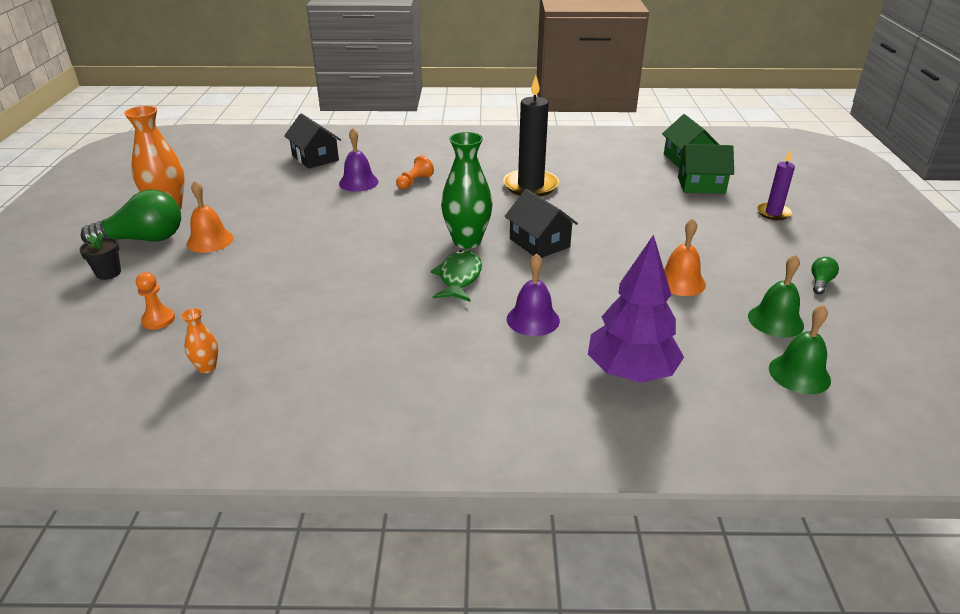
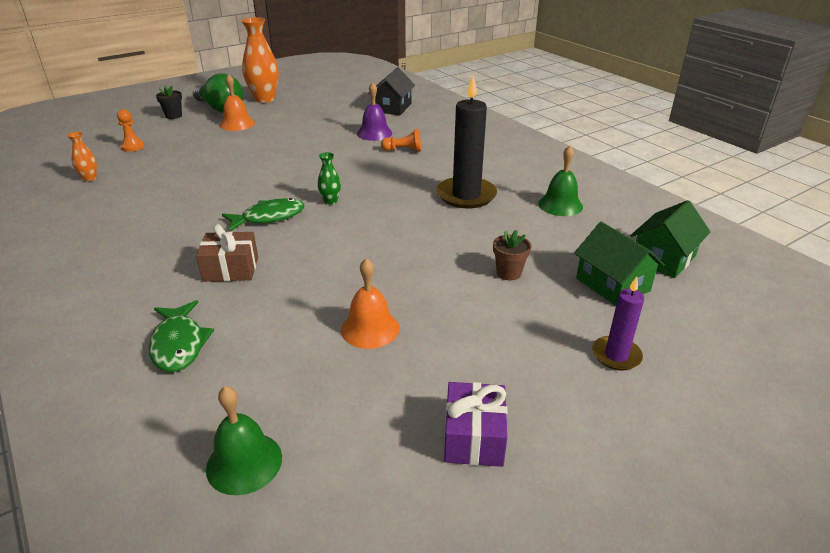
camera: 55 degrees right, 0 degrees up
green vase [441,132,492,249] -> green vase [317,152,341,205], size x0.48
black house [505,189,578,258] -> none
purple bell [507,253,560,336] -> brown gift [196,224,258,282]
purple tree [588,235,684,382] -> green fish [149,300,214,372]
green bell [748,255,804,337] -> green bell moved to [538,145,583,216]
green light bulb [811,257,839,294] -> purple gift [444,382,508,467]
none -> brown flower pot [493,230,531,280]

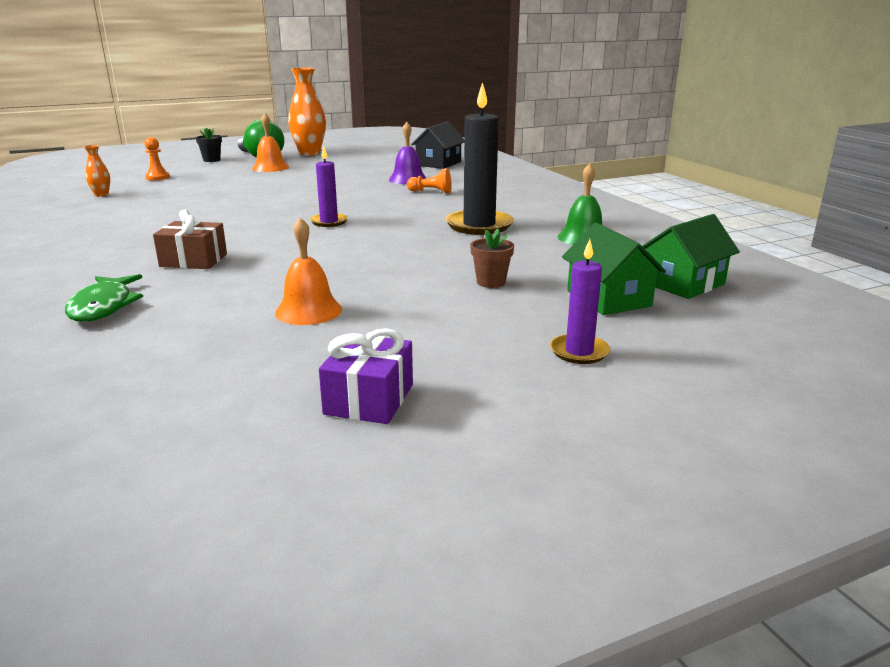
camera: 10 degrees right, 10 degrees down
green bell [206,386,282,495] -> none
green fish [222,198,305,231] -> none
green vase [317,152,341,205] -> purple candle [310,146,348,227]

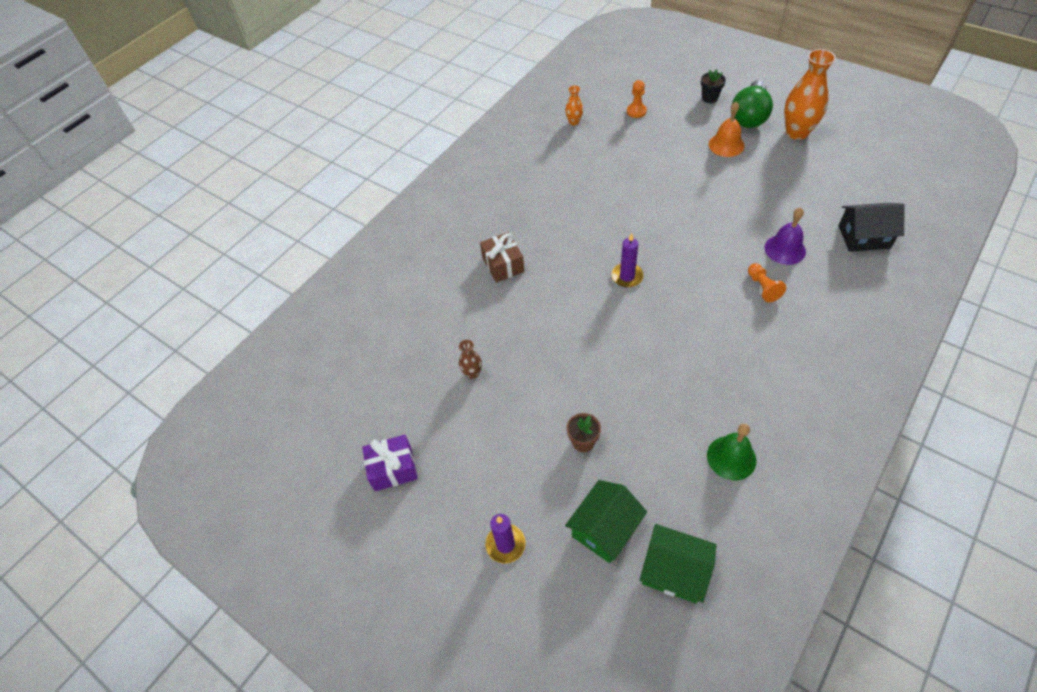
camera: 65 degrees right, 30 degrees up
green fish [65,274,143,322] -> none
orange bell [275,217,342,325] -> brown vase [459,340,482,379]
black candle [445,82,514,235] -> none

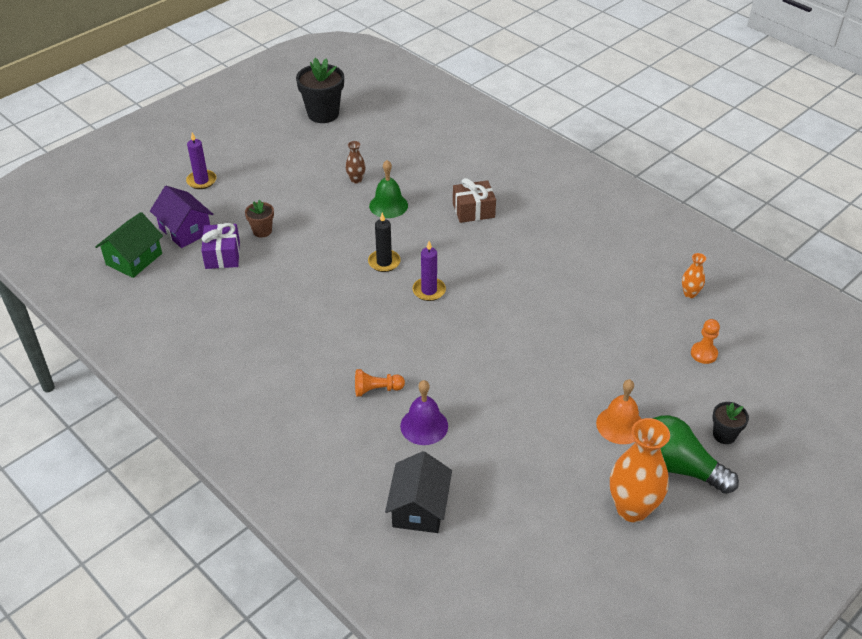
camera: 95 degrees right, 10 degrees down
purple gift [362,435,418,491] -> purple gift moved to [201,223,240,269]
green house [565,480,647,563] -> purple house [150,186,213,248]
green bell [707,424,757,480] -> green bell moved to [369,160,408,218]
none -> black flower pot [296,58,344,123]
none -> black candle [368,213,401,272]

